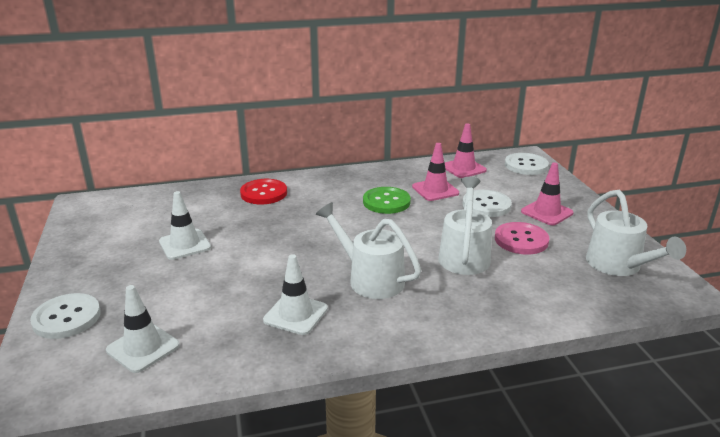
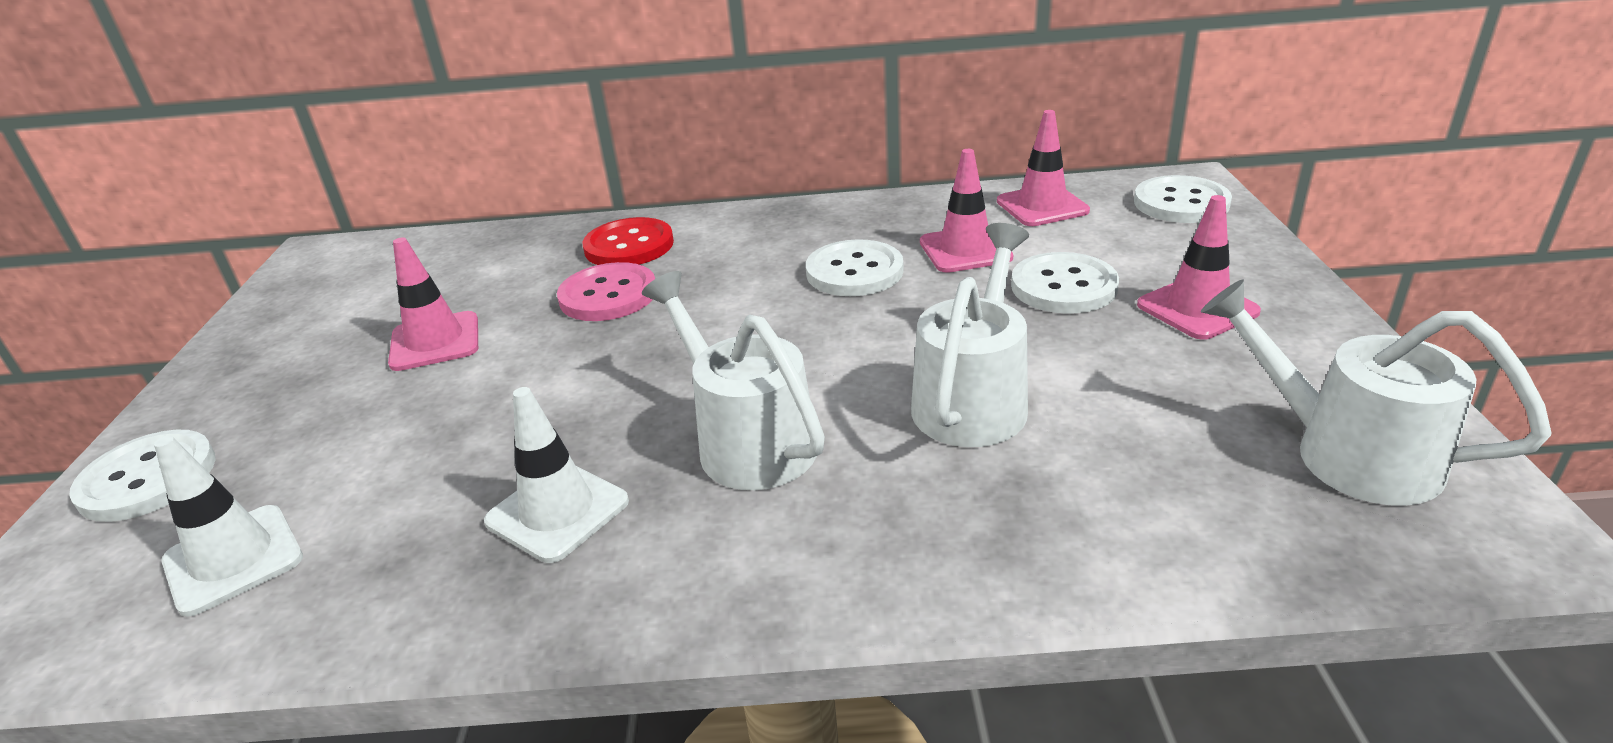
camera: 15 degrees right, 5 degrees up
white traffic cone [159,191,211,260] -> pink traffic cone [388,237,478,371]
green button [363,187,411,214] -> white button [806,239,904,296]
pink button [495,222,549,255] -> pink button moved to [557,262,655,321]
white watering can [586,190,686,276] -> white watering can turned 135 degrees clockwise [1201,279,1551,506]

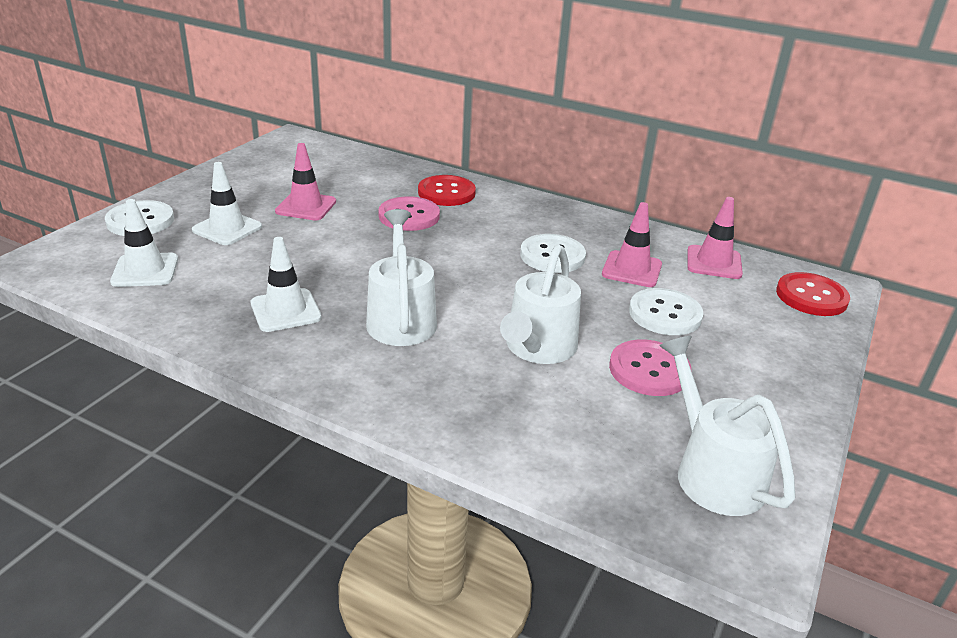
camera: 25 degrees right, 0 degrees up
white watering can [911,223,1029,447] -> white watering can turned 150 degrees clockwise [500,245,581,364]
white button [1134,175,1232,223] -> red button [776,272,850,316]
pink traffic cone [1137,195,1261,340] -> none
none -> white traffic cone [192,162,262,245]
none -> pink button [609,339,692,396]

